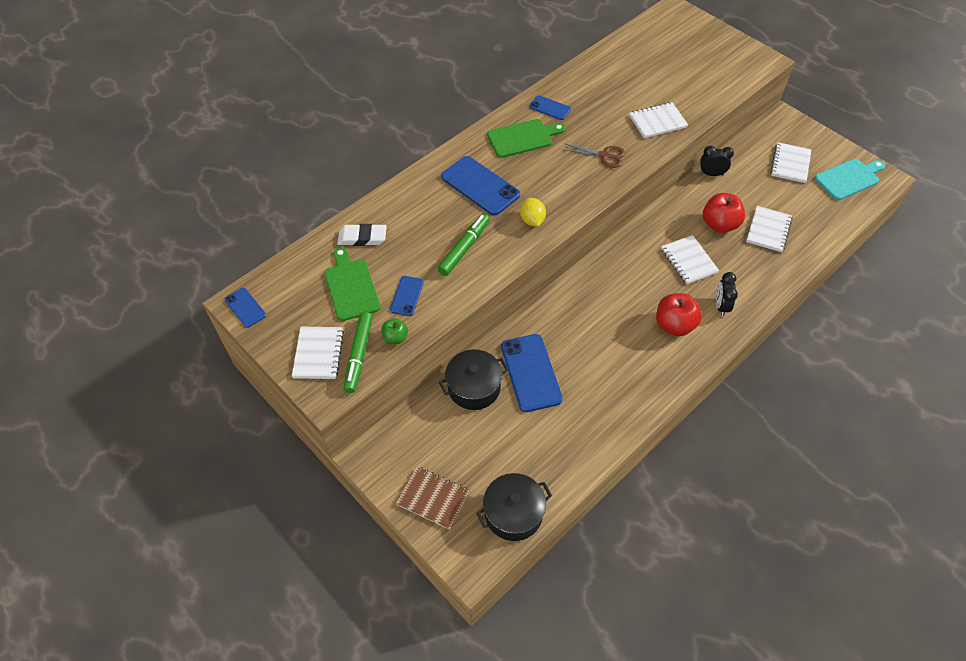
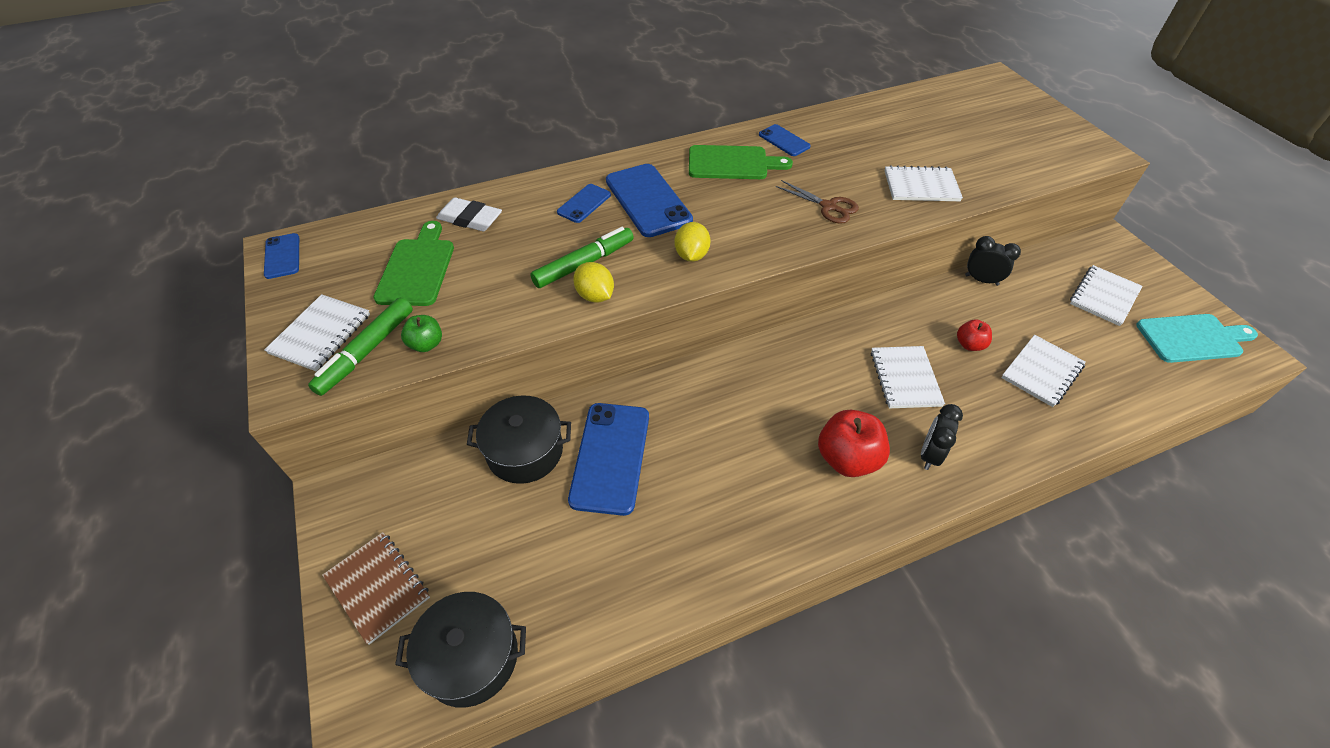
camera: 20 degrees right, 5 degrees down
blue phone [390,276,424,316] -> blue phone moved to [557,184,611,223]
red apple [703,193,745,233] -> red apple [957,319,992,351], size x0.55
none -> yellow lemon [573,262,614,303]

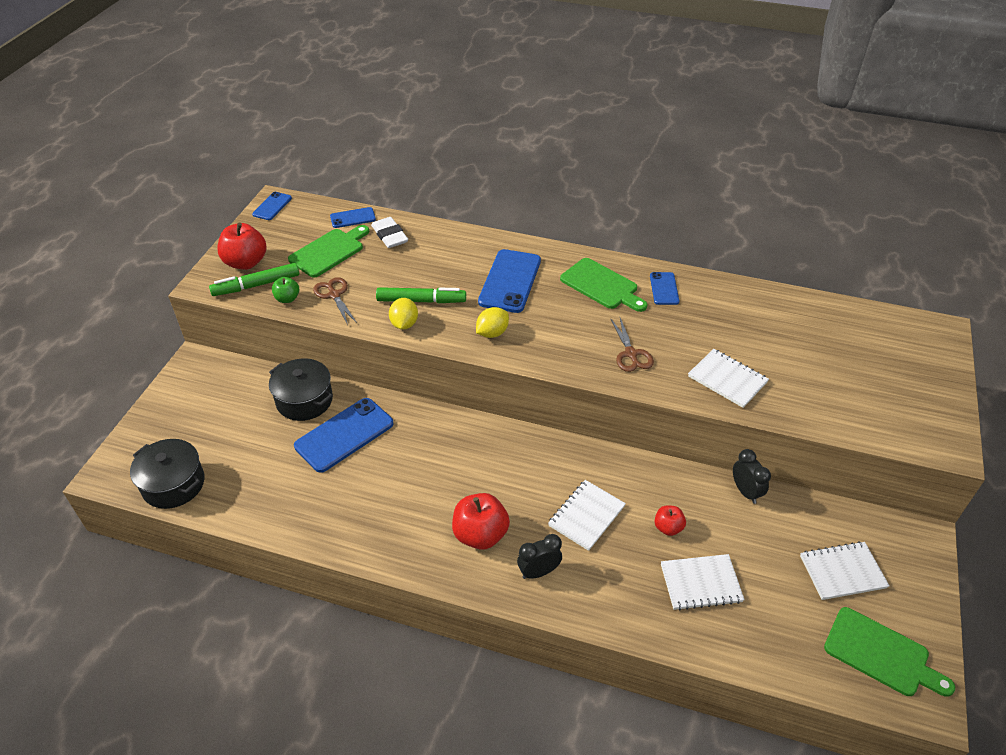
camera: 40 degrees right, 5 degrees down
white notebook [264,294,370,371] -> red apple [217,223,267,270]
brown notebook [322,532,430,645] -> none
blue phone [557,184,611,223] -> blue phone moved to [330,207,376,228]
turquoise cutting board [1136,314,1258,363] -> green cutting board [824,607,955,697]
none -> brown scissors [313,277,357,325]

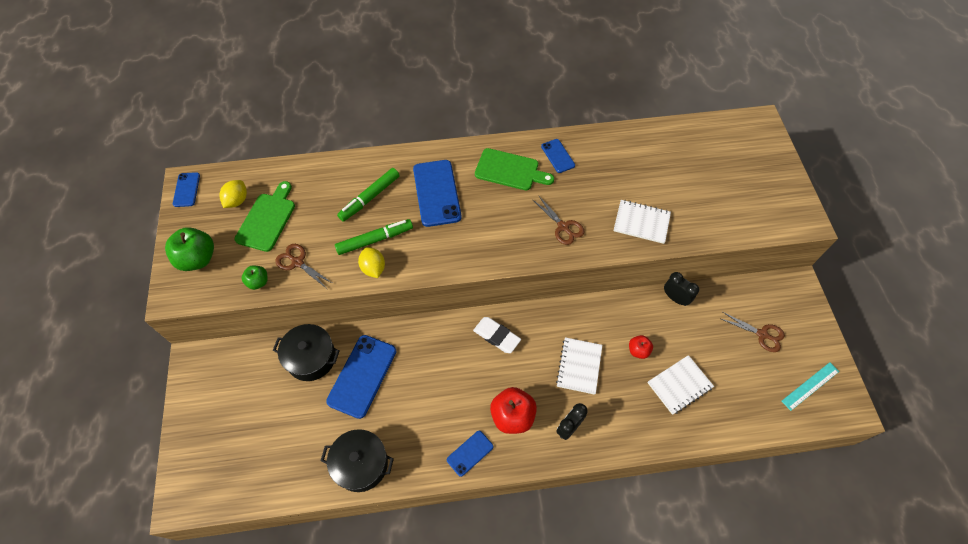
camera: 25 degrees left, 15 degrees up
black pot [130,439,205,509] -> black pot moved to [321,429,394,492]
green marker [209,263,299,296] -> green marker moved to [337,168,400,222]
red apple [217,223,267,270] -> green apple [165,227,214,271]
blue phone [330,207,376,228] -> blue phone moved to [447,431,494,477]
white eraser [371,217,408,248] -> white eraser moved to [473,317,521,353]
yellow lemon [476,307,509,338] -> yellow lemon moved to [219,180,247,208]
white notebook [800,541,890,600] -> brown scissors [719,312,785,352]
green cutting board [824,607,955,697] -> turquoise ruler [782,362,839,411]

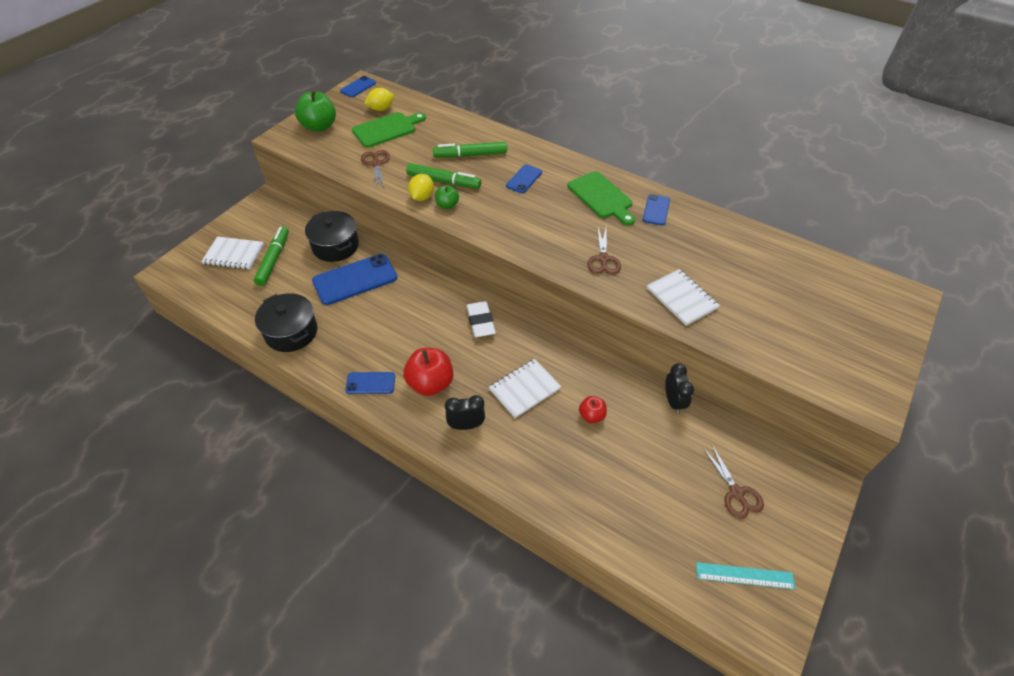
camera: 40 degrees right, 10 degrees down
green apple [241,266,268,290] -> green apple moved to [435,185,459,209]
blue phone [413,160,462,227] -> blue phone [506,165,542,193], size x0.53
white notebook [648,355,714,415] -> white notebook moved to [201,236,264,270]
none -> green marker [254,226,289,286]

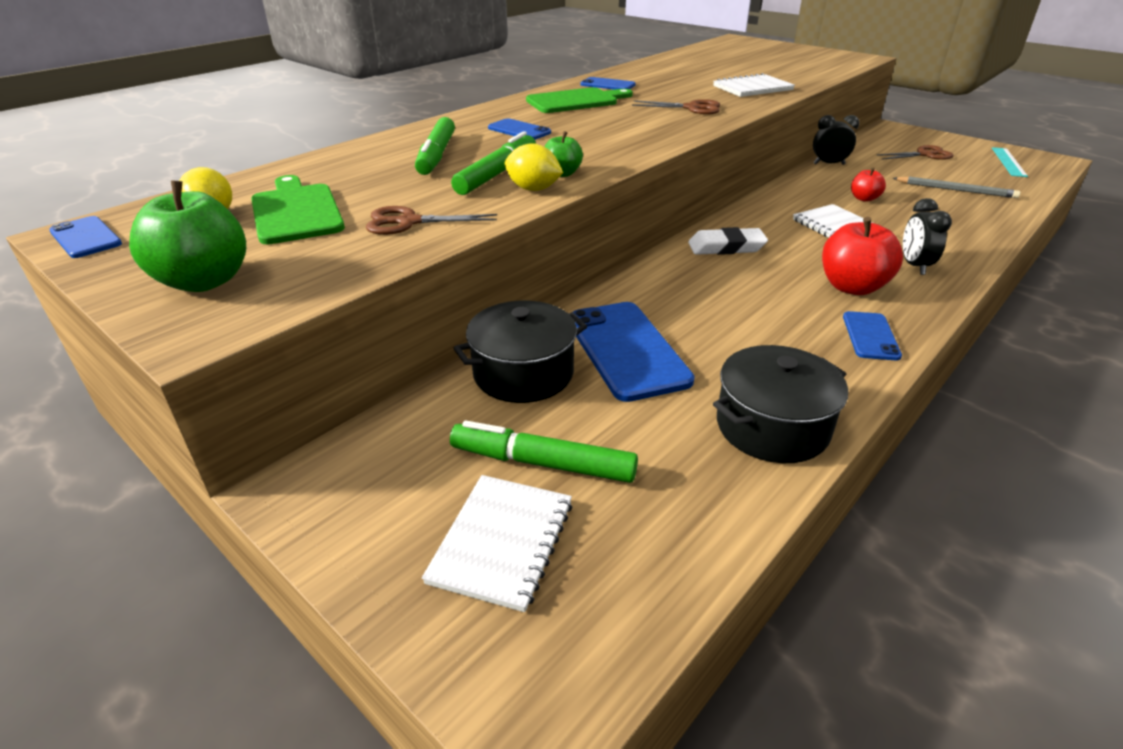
camera: 80 degrees left, 15 degrees down
none -> grey pencil [893,177,1020,198]

